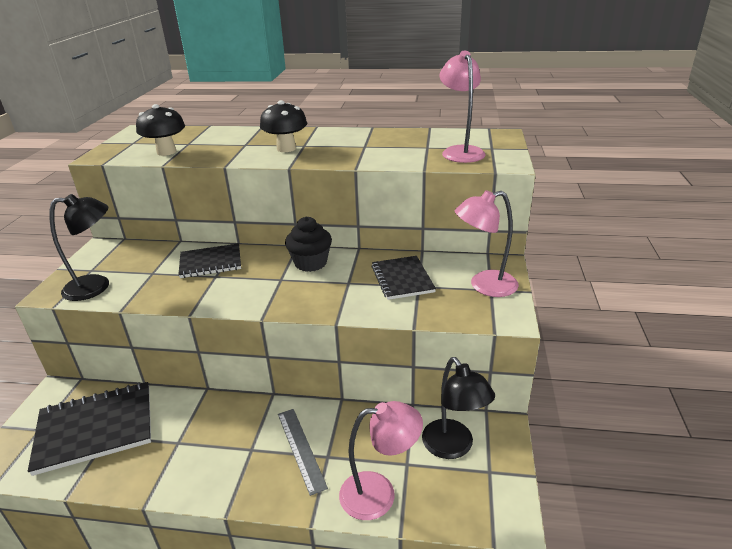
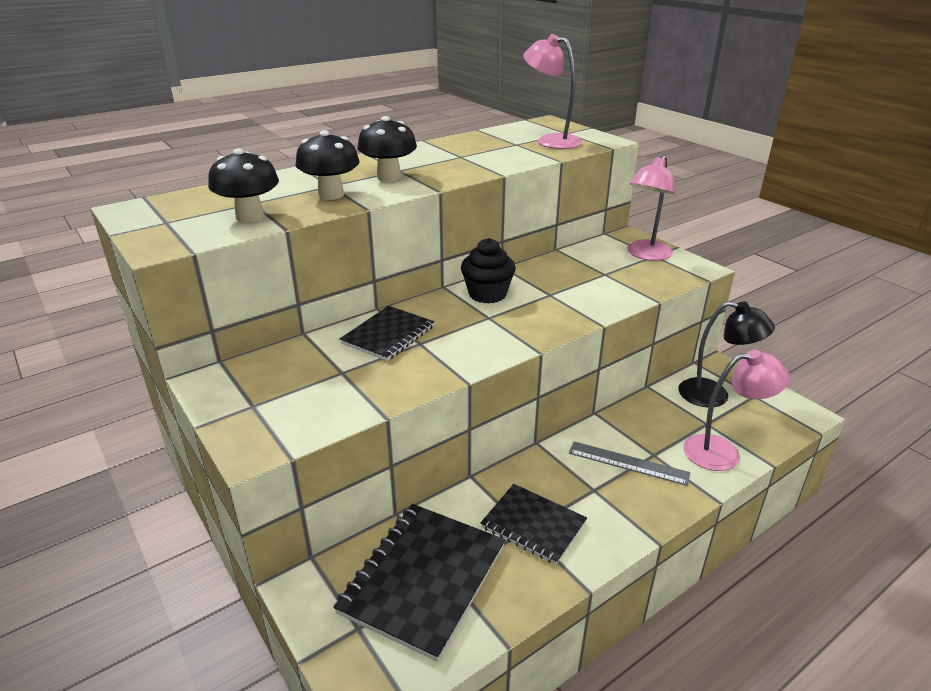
camera: 45 degrees left, 0 degrees up
black lamp [49,194,109,301] -> none
pink lamp [339,401,423,520] -> pink lamp turned 45 degrees clockwise [684,350,790,471]
black notebook [371,256,436,300] -> black notebook moved to [481,484,587,565]
none -> black mushroom [296,130,360,200]

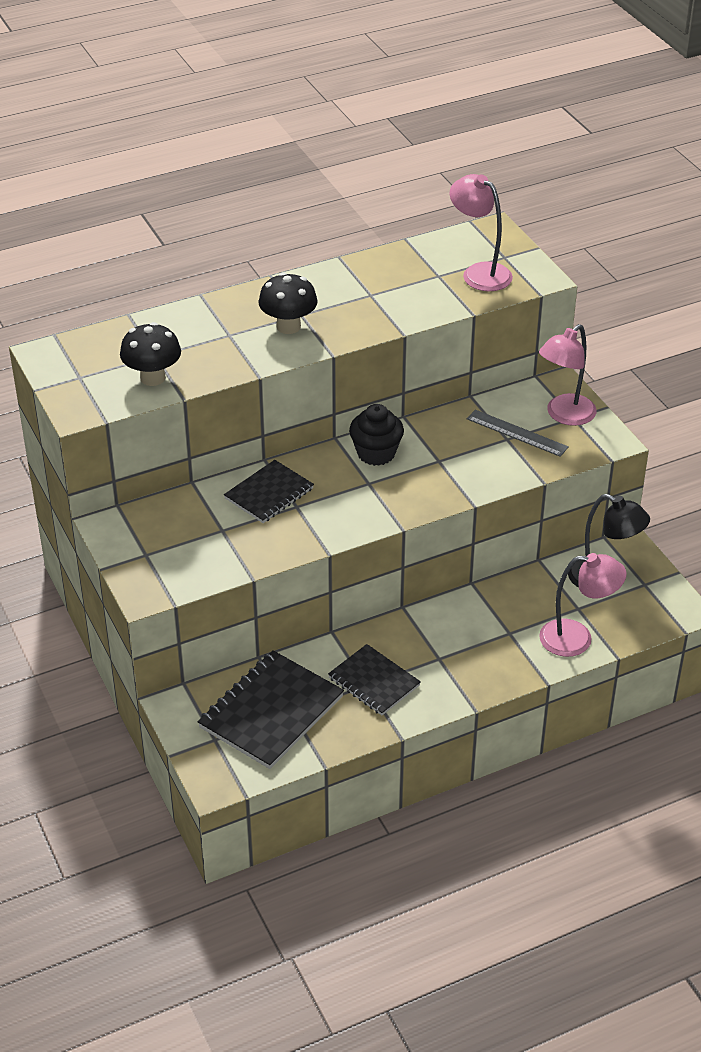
camera: 10 degrees right, 10 degrees up
black mushroom [296,130,360,200] -> none
grey ruler [569,441,690,486] -> grey ruler moved to [467,410,569,457]

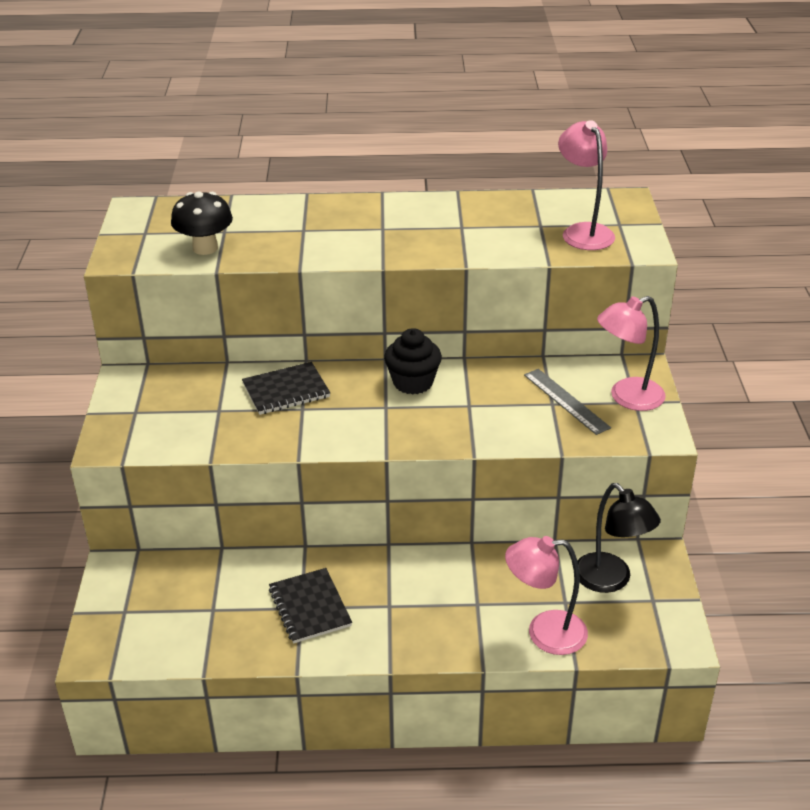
camera: 25 degrees right, 5 degrees down
black notebook [198,650,344,769] -> none
black mushroom [258,272,318,334] -> none
pink lamp [539,553,627,657] -> pink lamp turned 150 degrees clockwise [505,536,588,655]

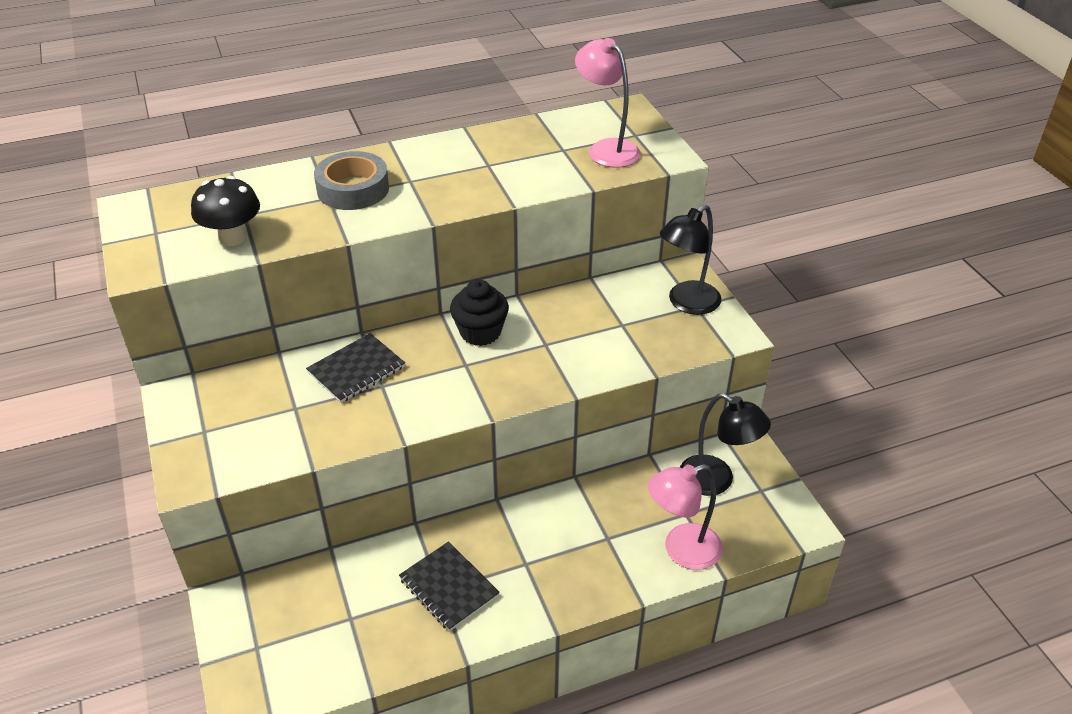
camera: 20 degrees left, 5 degrees up
grey ruler [524,369,611,435] -> none
pink lamp [597,296,666,411] -> black lamp [660,205,721,315]
none -> grey tape [314,151,389,210]

